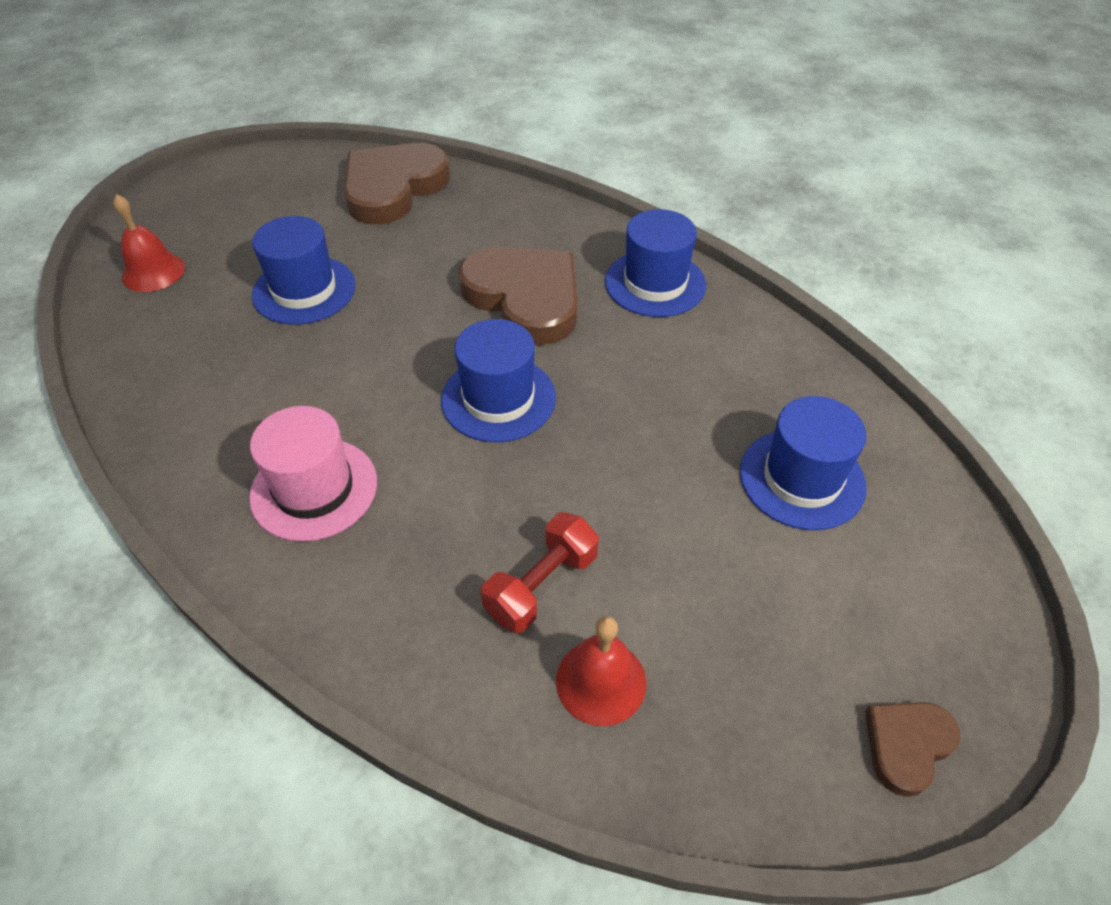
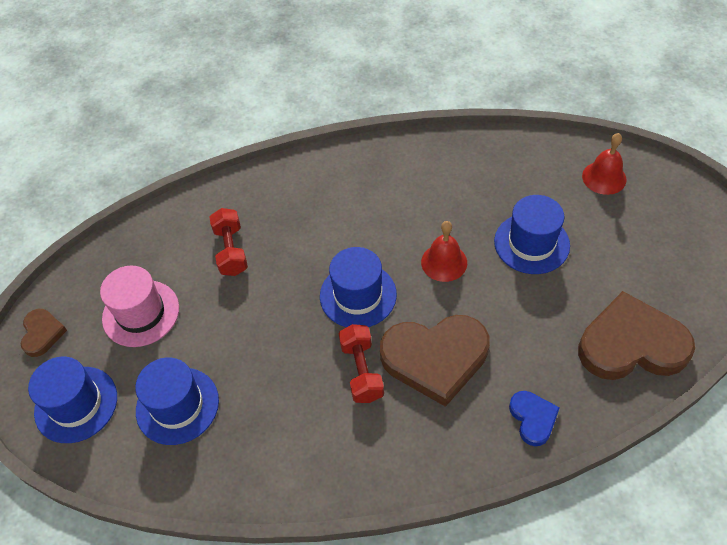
camera: 130 degrees right, 5 degrees up
pink hat [249,406,377,542] -> pink hat moved to [100,266,179,347]
brown heart [344,143,450,224] -> brown heart turned 75 degrees counterclockwise [578,291,695,380]
red bell [556,616,646,726] -> red bell moved to [421,221,467,282]
blue hat [605,209,706,317] -> blue hat moved to [28,357,117,443]
none -> red dumbbell [339,324,384,403]
none -> blue heart [509,391,560,446]

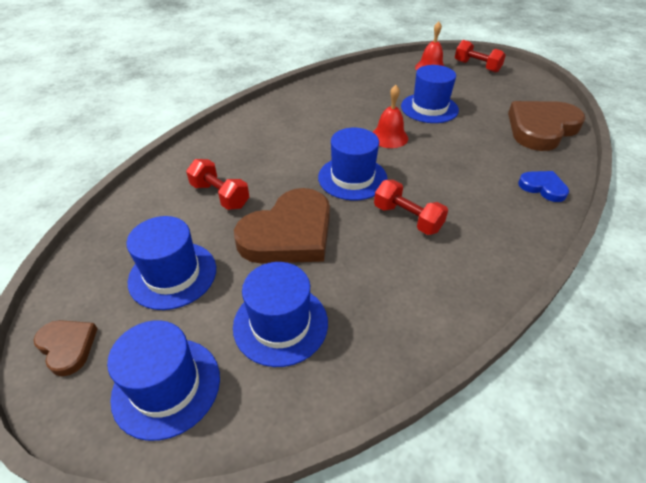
camera: 40 degrees left, 10 degrees down
pink hat [100,266,179,347] -> blue hat [127,216,216,310]
brown heart [380,315,490,407] -> brown heart moved to [234,188,330,264]
none -> red dumbbell [455,40,506,73]

